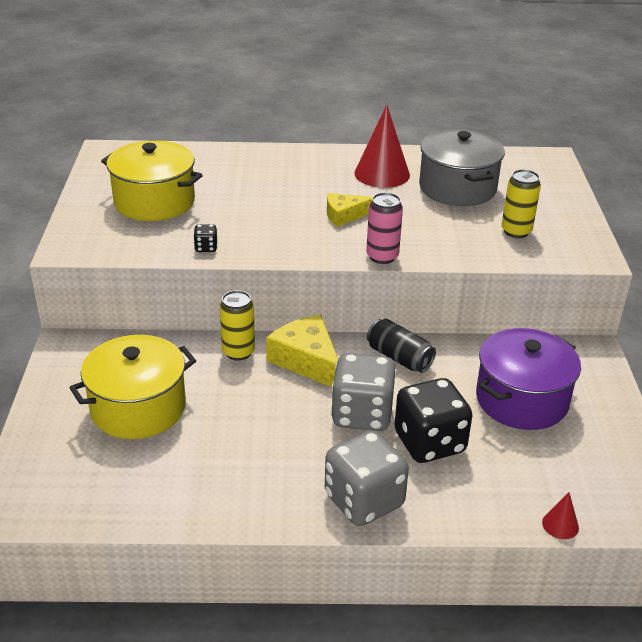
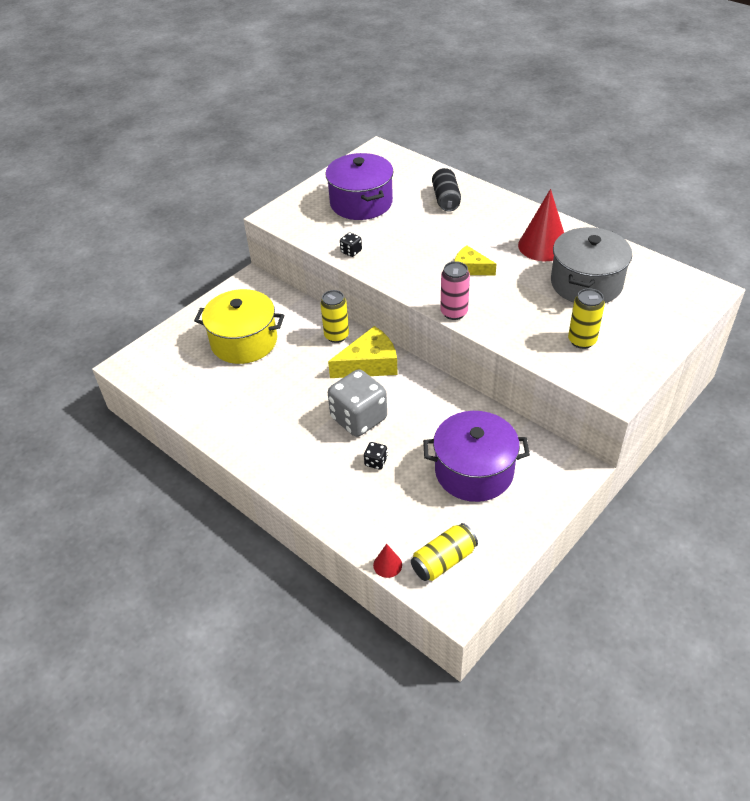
camera: 45 degrees right, 10 degrees up
yellow pot [101,141,203,221] -> purple pot [325,153,394,220]
yellow cheese [266,315,338,387] -> yellow cheese turned 60 degrees clockwise [328,326,398,378]
grey dice [325,430,409,526] -> none
black can [367,319,436,373] -> black can moved to [432,168,461,212]
black dice [394,378,472,463] -> black dice [364,442,388,470], size x0.42
none -> yellow can [411,523,478,581]

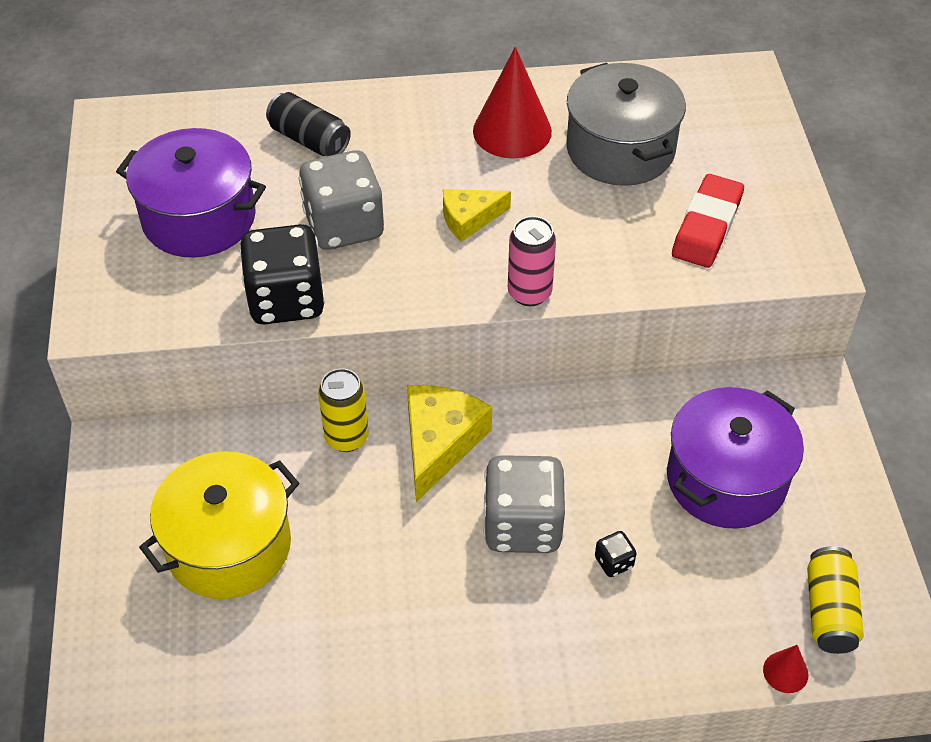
camera: 50 degrees left, 5 degrees up
black dice [340,232,362,257] -> black dice [239,224,325,324], size x2.41
yellow can [568,288,605,349] -> red eraser [672,174,744,268]
none -> grey dice [299,150,384,250]

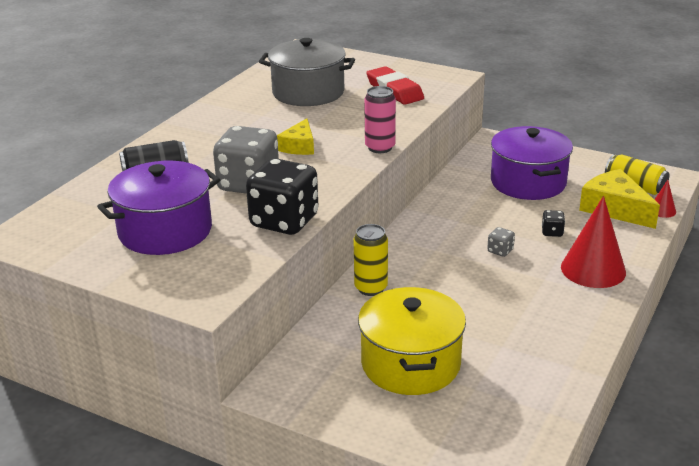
camera: 55 degrees left, 20 degrees down
yellow cheese [407,385,492,502] -> yellow cheese moved to [579,169,660,229]
red cone [473,47,552,158] -> red cone moved to [561,196,626,288]
grey dice [483,455,565,553] -> grey dice [487,227,515,257], size x0.42

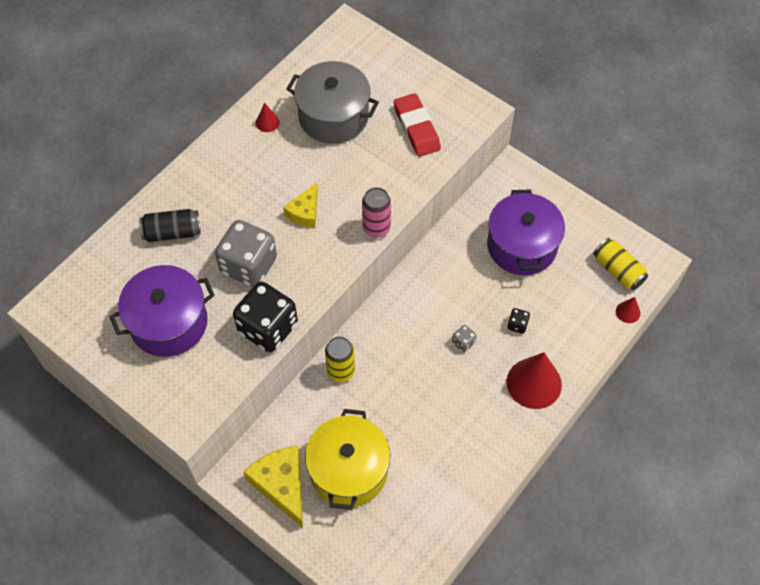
camera: 10 degrees right, 30 degrees up
yellow cheese [579,169,660,229] -> yellow cheese moved to [243,446,303,528]
none -> red cone [256,103,279,132]

